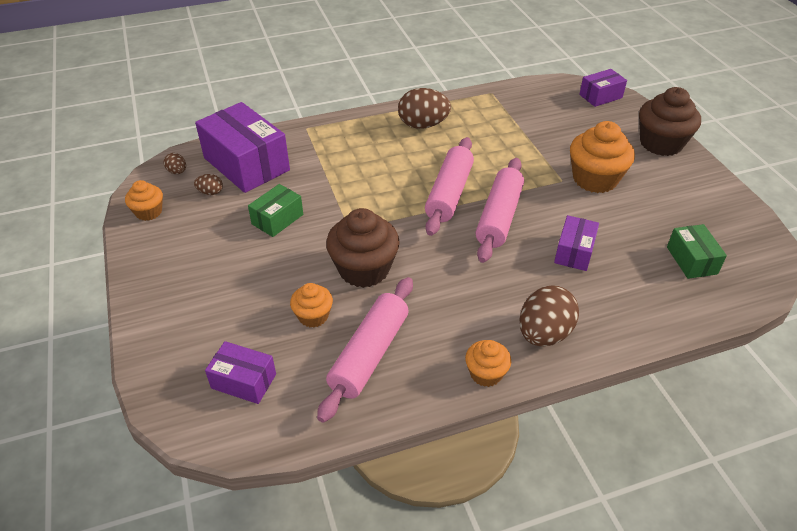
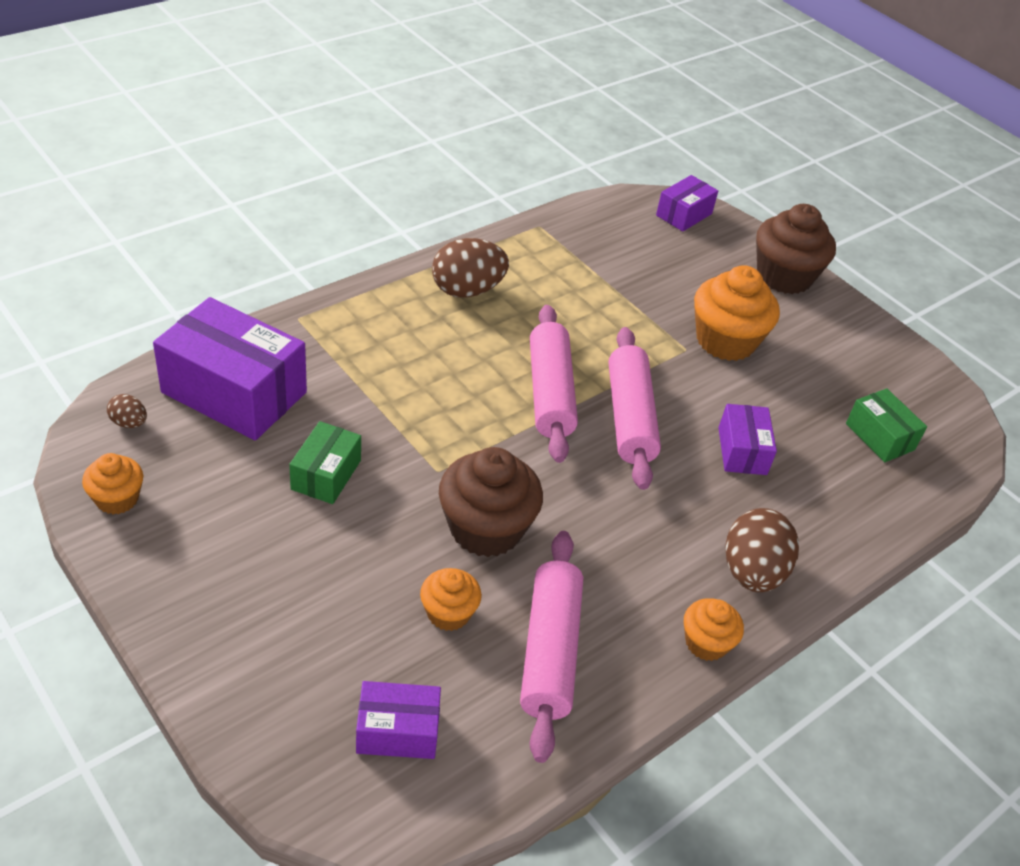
camera: 25 degrees left, 0 degrees up
brown egg [194,174,223,195] -> none

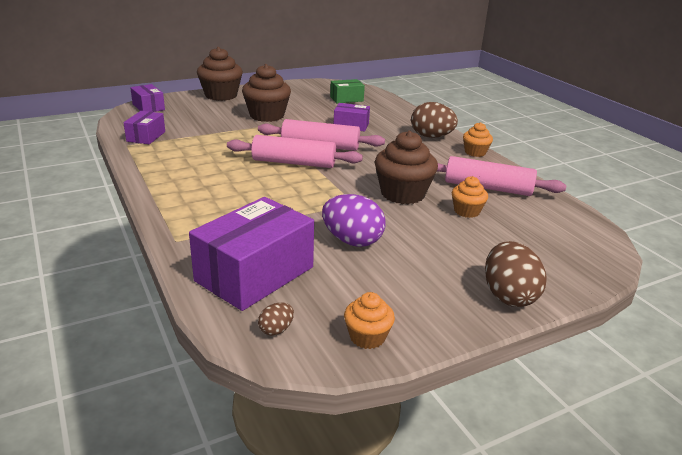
camera: 75 degrees left, 15 degrees down
green box [289,421,361,504] -> purple egg [322,194,385,247]
purple box [356,681,441,759] -> purple box moved to [124,111,165,144]
brown egg [432,238,509,298] -> brown egg moved to [485,241,547,307]
orange cupcake [694,265,780,361] -> brown cupcake [242,64,291,122]

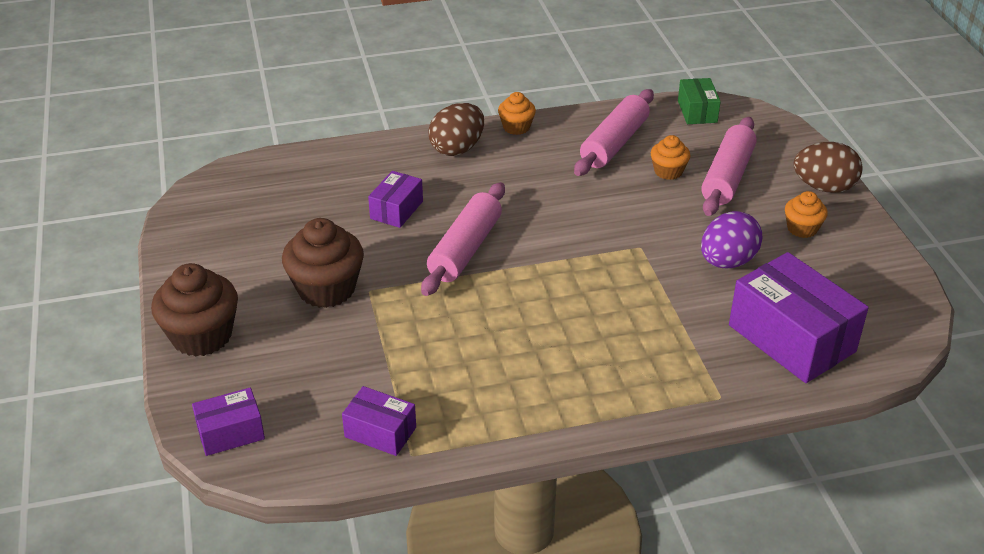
camera: 75 degrees left, 10 degrees up
pink rolling pin [227,135,363,168] -> pink rolling pin moved to [701,117,757,216]
brown egg [258,302,294,336] -> none
green box [330,79,365,103] -> green box moved to [678,78,721,124]
orange cupcake [344,292,395,349] -> orange cupcake moved to [785,191,828,238]
brown cupcake [375,131,438,204] -> none

